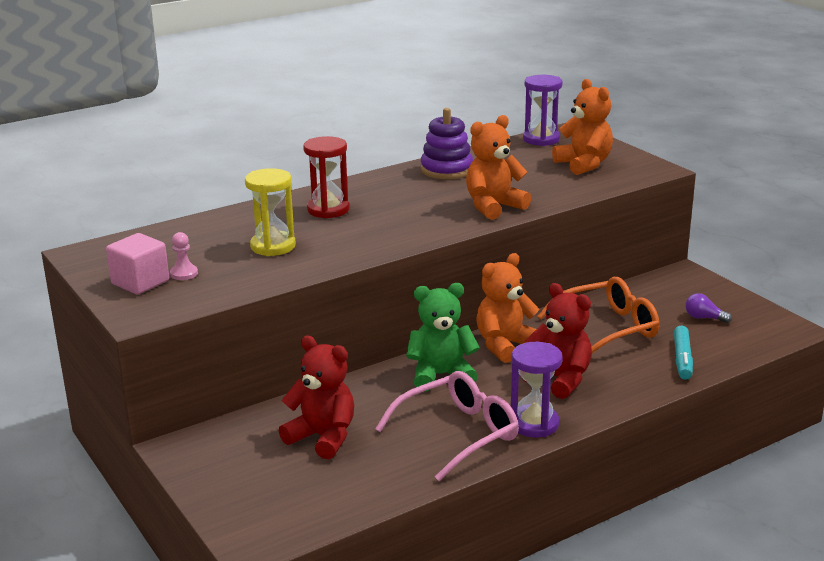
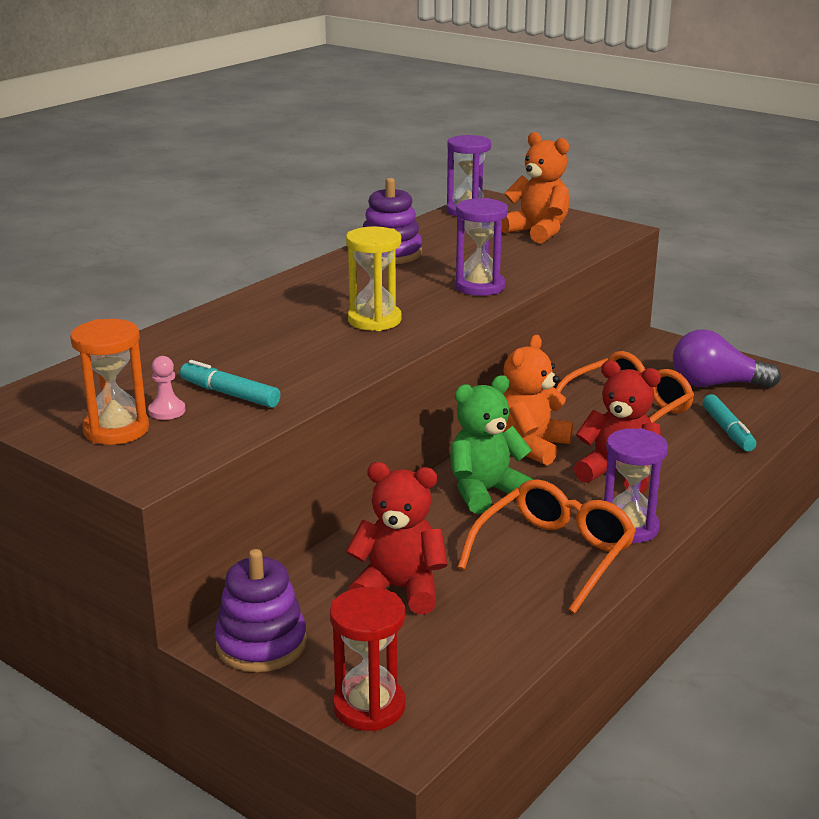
camera: 20 degrees left, 0 degrees up
pink cube [106,233,169,295] -> orange hourglass [70,319,149,445]
yellow hourglass [245,168,296,256] -> yellow hourglass moved to [346,227,402,331]
red hourglass [303,136,349,219] -> red hourglass moved to [330,587,406,731]
pink glasses [375,371,519,481] -> orange glasses [457,479,636,614]
orange teddy bear [466,115,531,220] -> purple hourglass [455,198,508,296]
purple light bulb [685,293,732,323] -> purple light bulb [673,329,781,388], size x2.03
none -> turquoise marker [180,360,280,408]
none -> purple stacking toy [215,549,307,672]

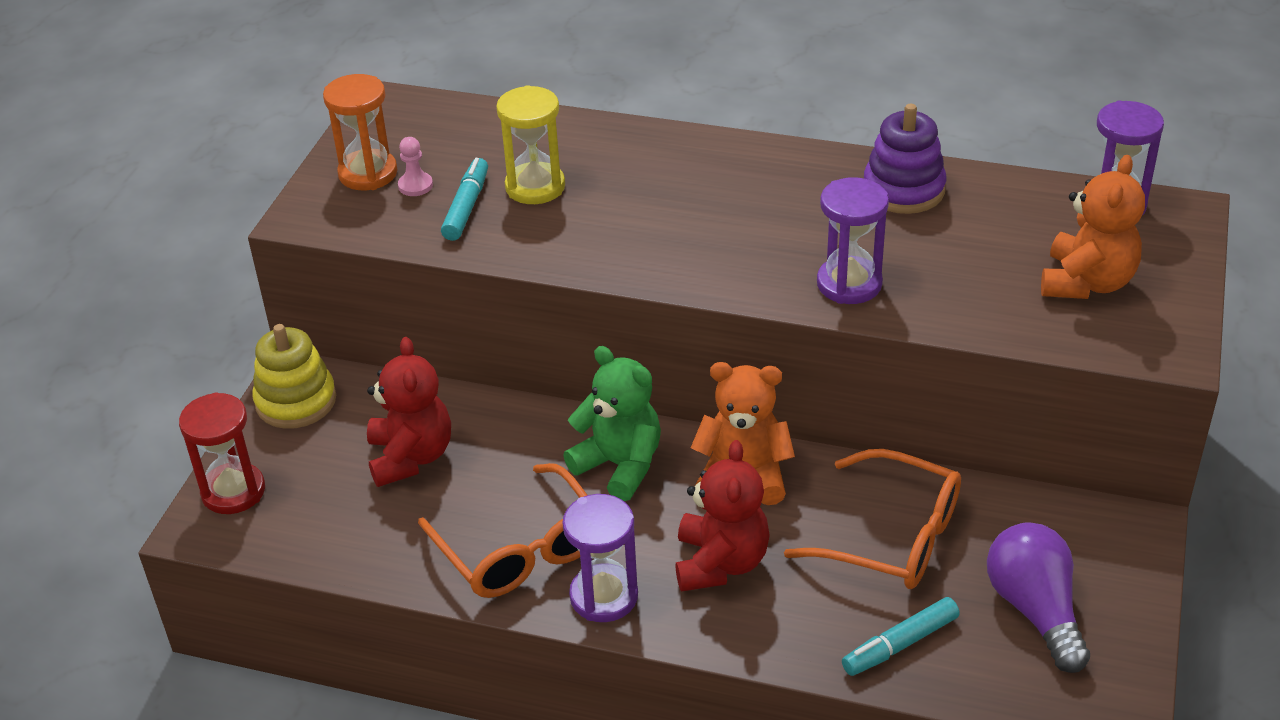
camera: 70 degrees right, 15 degrees up
purple stacking toy [215,549,307,672] -> yellow stacking toy [252,324,336,429]
yellow hourglass [346,227,402,331] -> yellow hourglass moved to [496,85,565,204]
orange glasses [457,479,636,614] -> orange glasses turned 45 degrees clockwise [418,463,587,598]

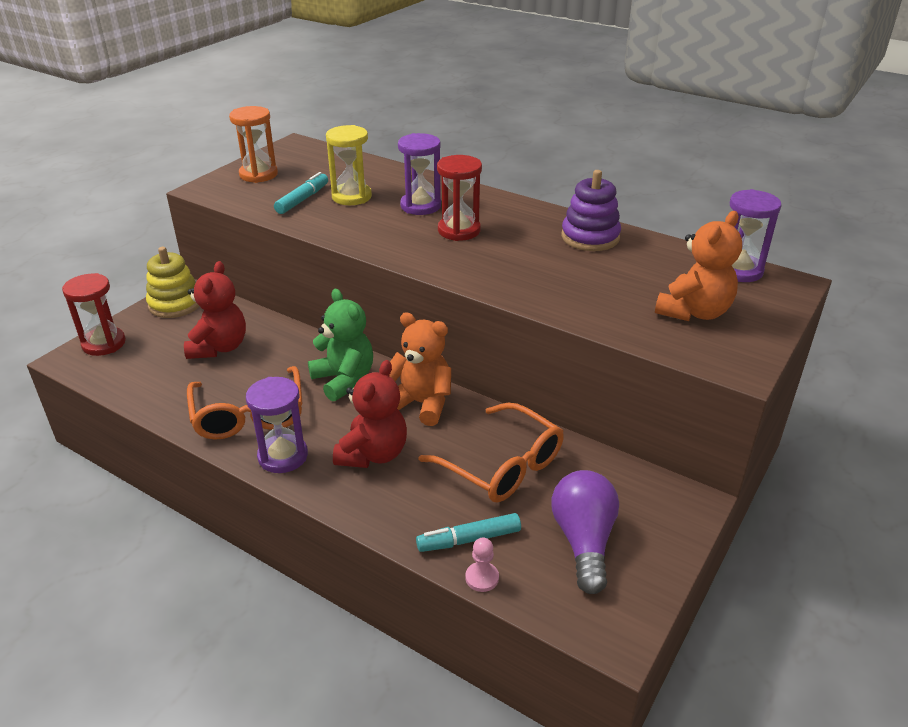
camera: 15 degrees right, 5 degrees down
pink pawn [398,137,433,196] -> pink pawn moved to [466,538,499,592]
purple hourglass [817,177,889,304] -> purple hourglass moved to [398,133,441,215]
none -> red hourglass [437,155,482,241]

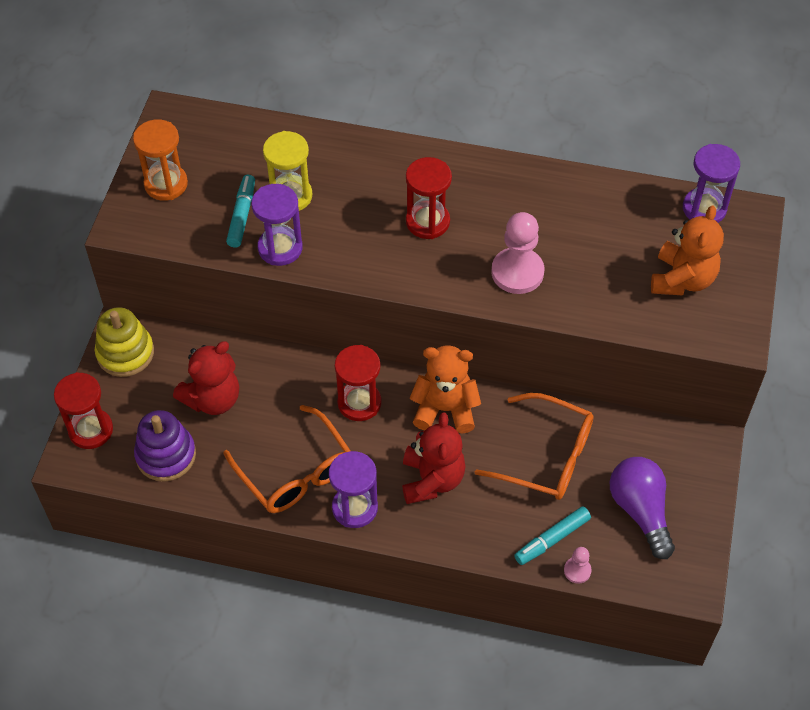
camera: 20 degrees left, 20 degrees up
red teddy bear [184,261,246,359] -> red teddy bear turned 60 degrees clockwise [173,341,239,415]
green teddy bear [308,289,373,401] -> red hourglass [335,345,381,421]
purple hourglass [398,133,441,215] -> purple hourglass moved to [251,184,303,266]
purple stacking toy [561,170,621,251] -> purple stacking toy moved to [134,410,196,482]
none -> pink pawn [491,212,544,294]

